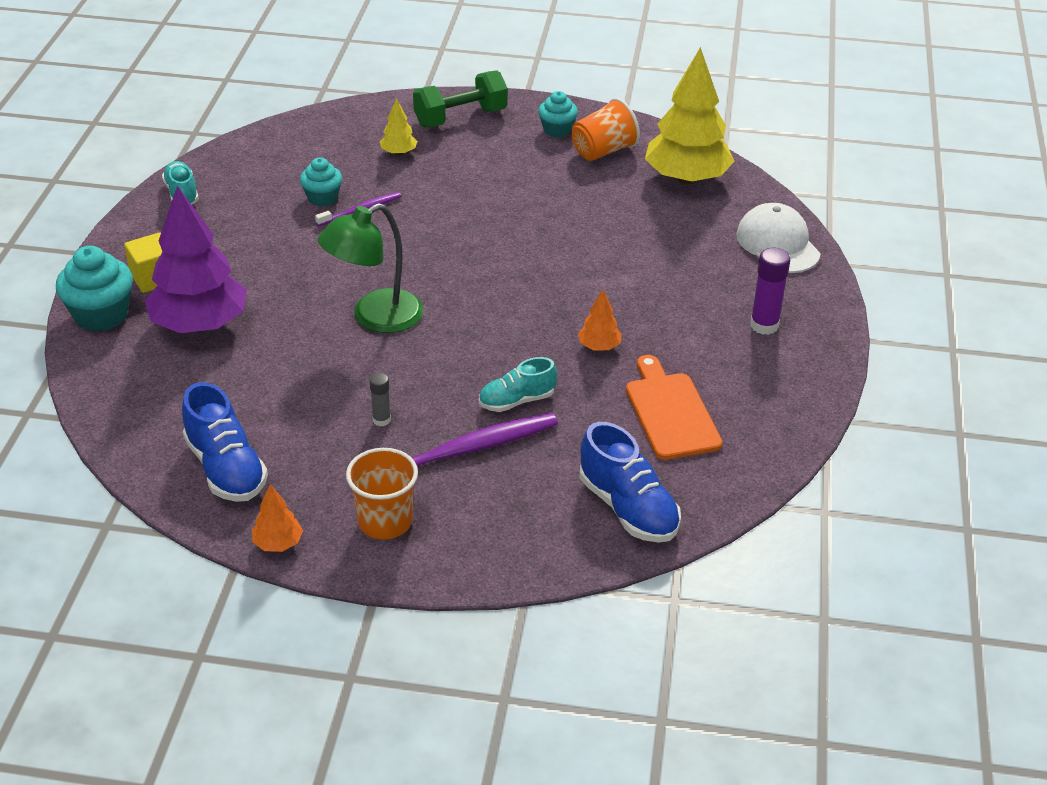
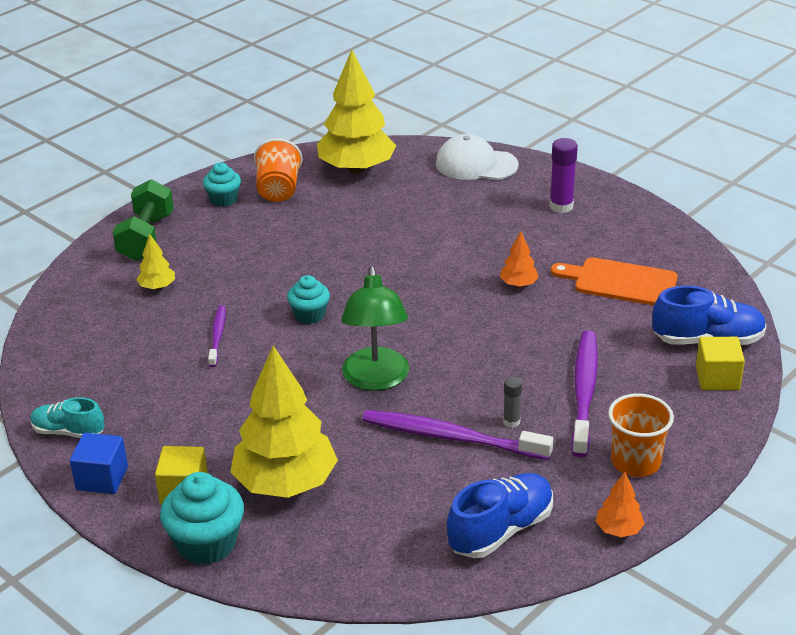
camera: 55 degrees left, 5 degrees down
purple tree [144,186,247,333] -> yellow tree [230,346,338,498]
blue shoe [182,382,268,502] -> blue shoe turned 45 degrees counterclockwise [447,473,553,558]
turquoise cupcake [300,158,342,207] -> turquoise cupcake moved to [287,275,330,324]
turquoise shoe [479,357,557,412] -> none
none -> blue cube [70,433,128,494]
none -> purple toothbrush [362,410,553,460]
none -> yellow cube [696,337,745,390]

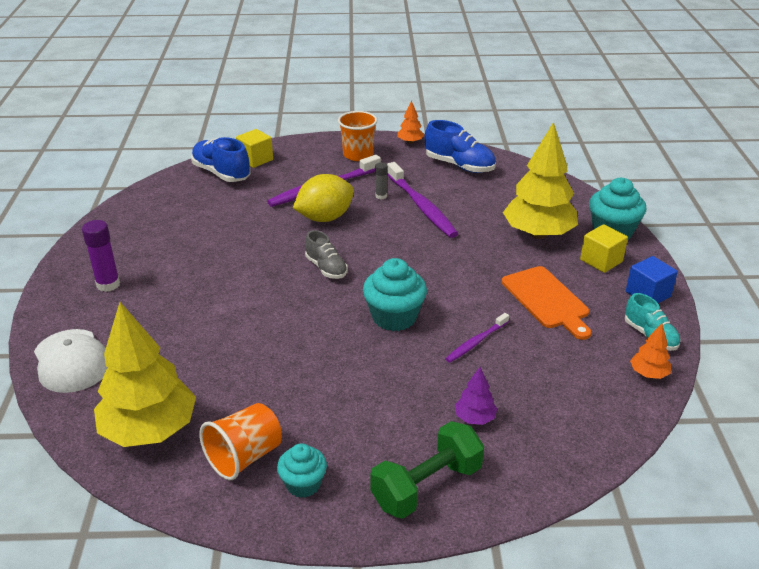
camera: 135 degrees left, 0 degrees up
yellow tree [136,234,175,290] -> purple tree [455,367,497,425]
turquoise cupcake [287,275,330,324] -> turquoise cupcake [363,258,427,331], size x1.60
green lamp [341,266,409,391] -> none
blue shoe [447,473,553,558] -> blue shoe turned 150 degrees counterclockwise [425,120,496,173]
orange tree [500,231,539,287] -> orange tree moved to [630,323,671,379]
orange cutting board [551,257,678,306] -> orange cutting board moved to [502,266,591,340]
none -> yellow lemon [293,174,354,222]
none -> grey shoe [305,230,348,279]

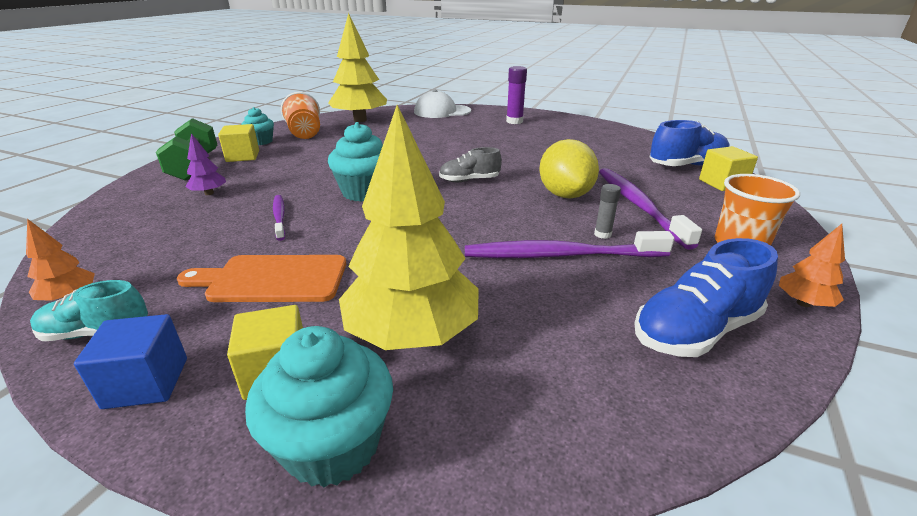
camera: 115 degrees right, 5 degrees down
none -> yellow cube [218,124,259,162]

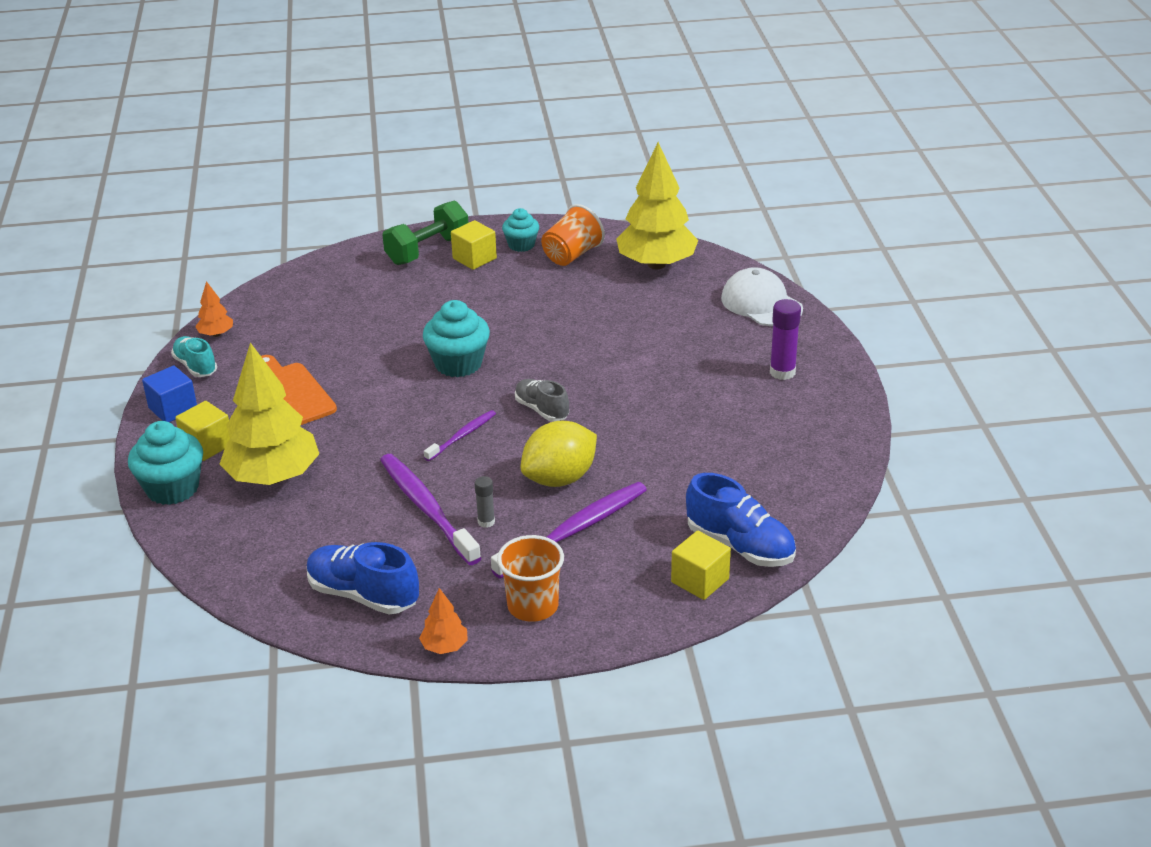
camera: 60 degrees right, 5 degrees up
purple tree [186,133,226,195] -> none
purple toothbrush [273,195,285,241] -> purple toothbrush moved to [424,410,496,461]

